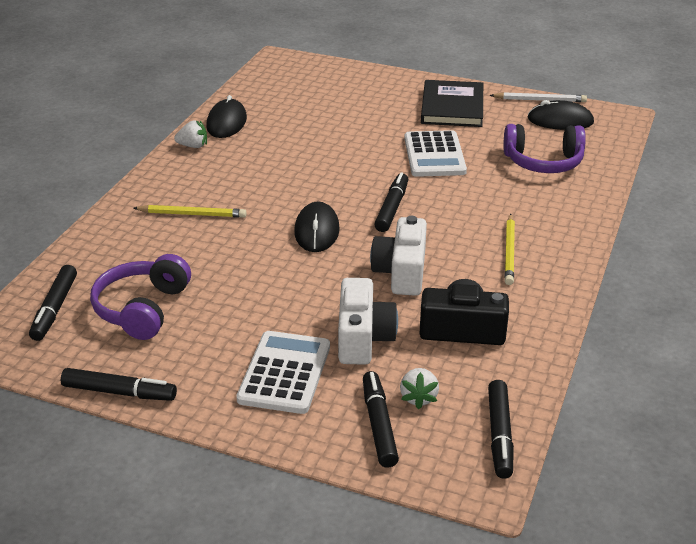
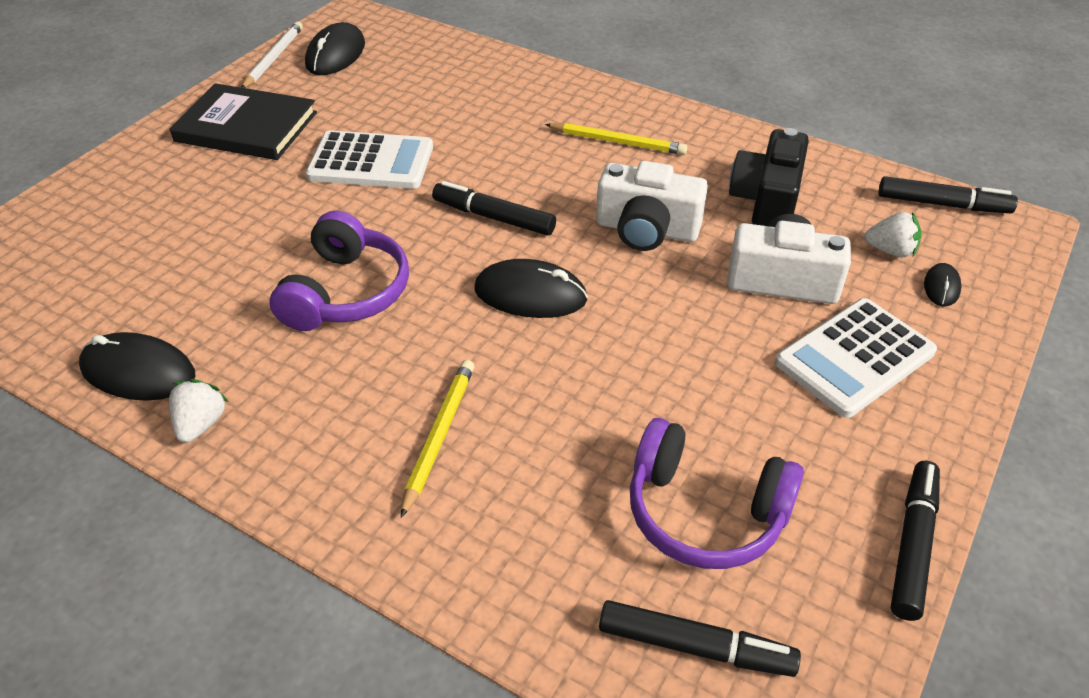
camera: 80 degrees left, 10 degrees up
white calculator [236,331,330,414] -> white calculator turned 60 degrees counterclockwise [775,298,937,418]
black marker [363,371,399,468] -> black mouse [924,263,961,307]
purple headphones [504,124,586,173] -> purple headphones moved to [270,211,409,331]

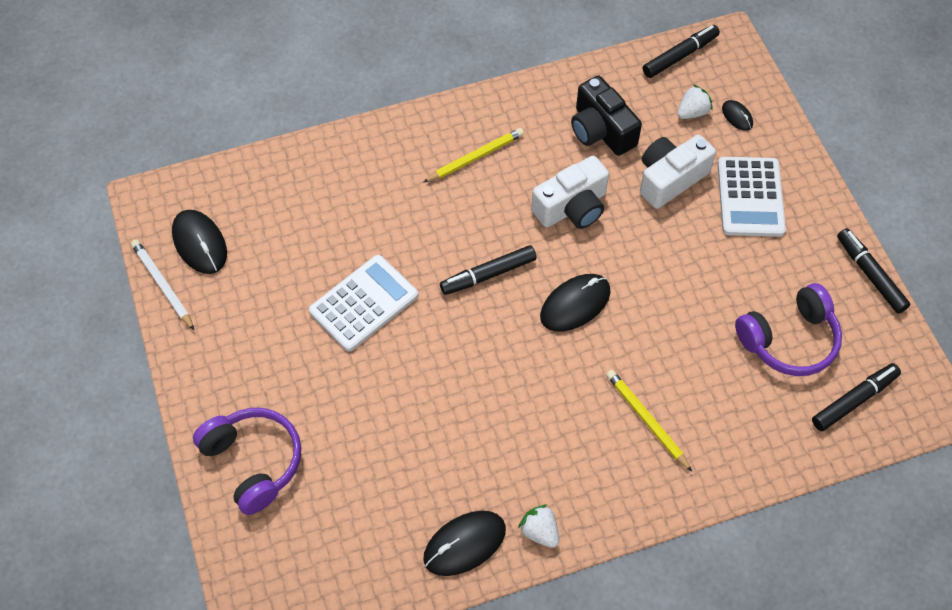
camera: 50 degrees left, 15 degrees up
black book [170,83,317,160] -> none
purple headphones [270,211,409,331] -> purple headphones moved to [193,408,301,515]

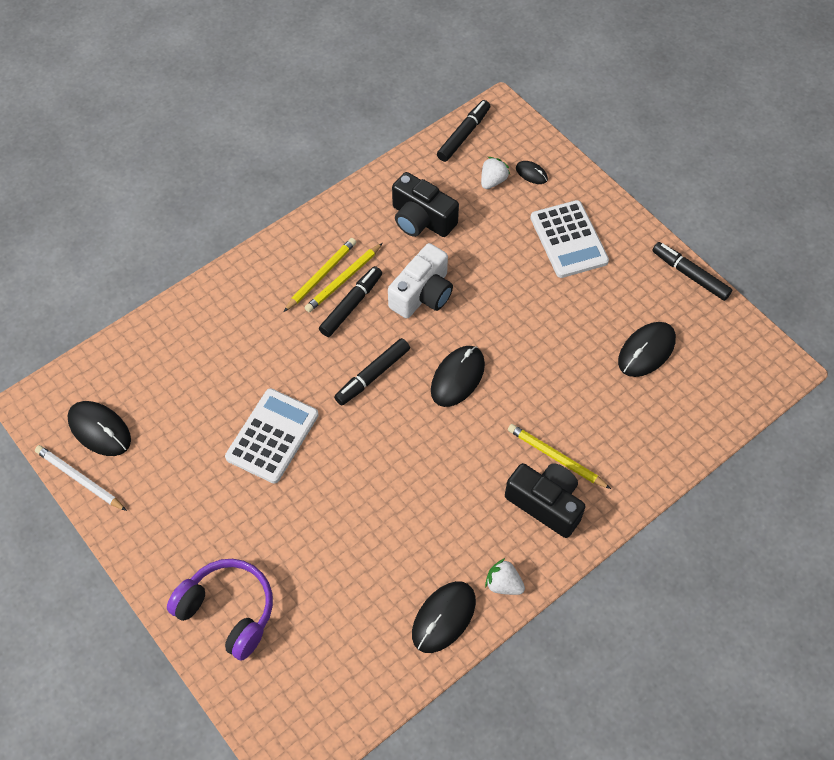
camera: 20 degrees left, 0 degrees up
white camera [640,135,716,209] -> none
purple headphones [735,283,842,376] -> black mouse [618,322,676,377]
black marker [812,363,901,431] -> black marker moved to [319,266,382,337]
none -> yellow pencil [305,243,383,312]
none -> black camera [505,463,586,538]

